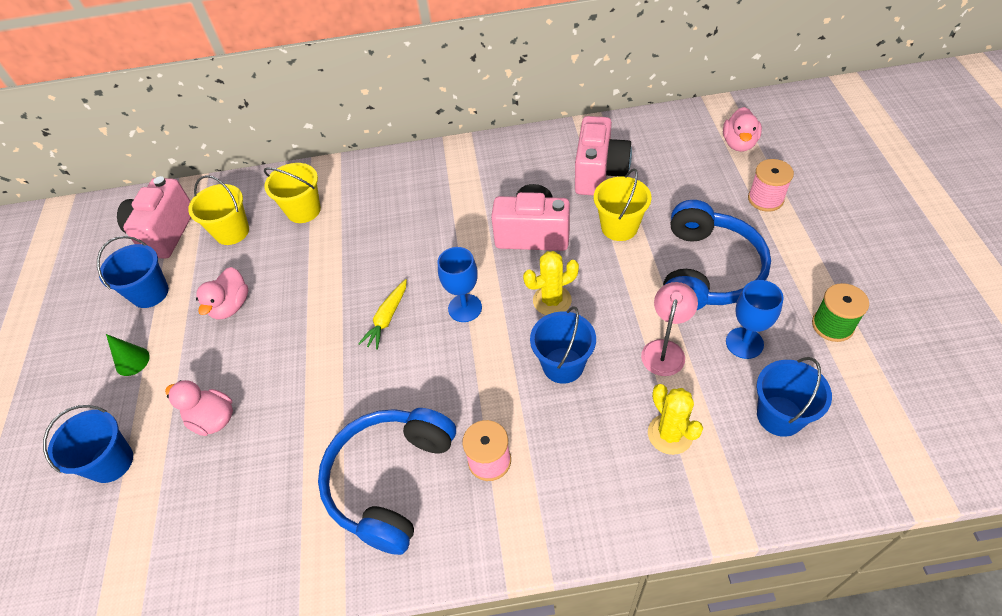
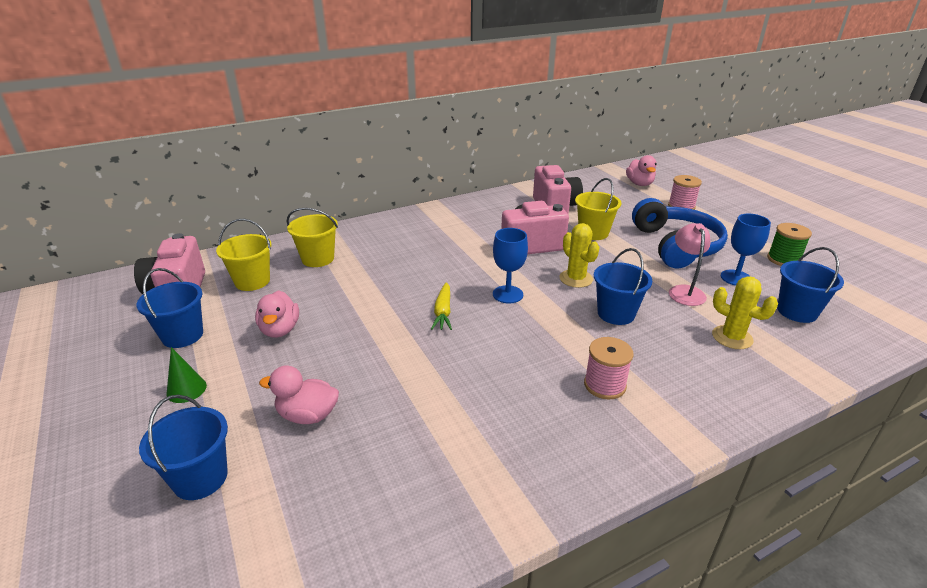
camera: 25 degrees left, 20 degrees down
blue headphones [318,408,456,555] -> none
yellow cactus [523,251,579,315] -> yellow cactus turned 75 degrees counterclockwise [560,223,599,288]

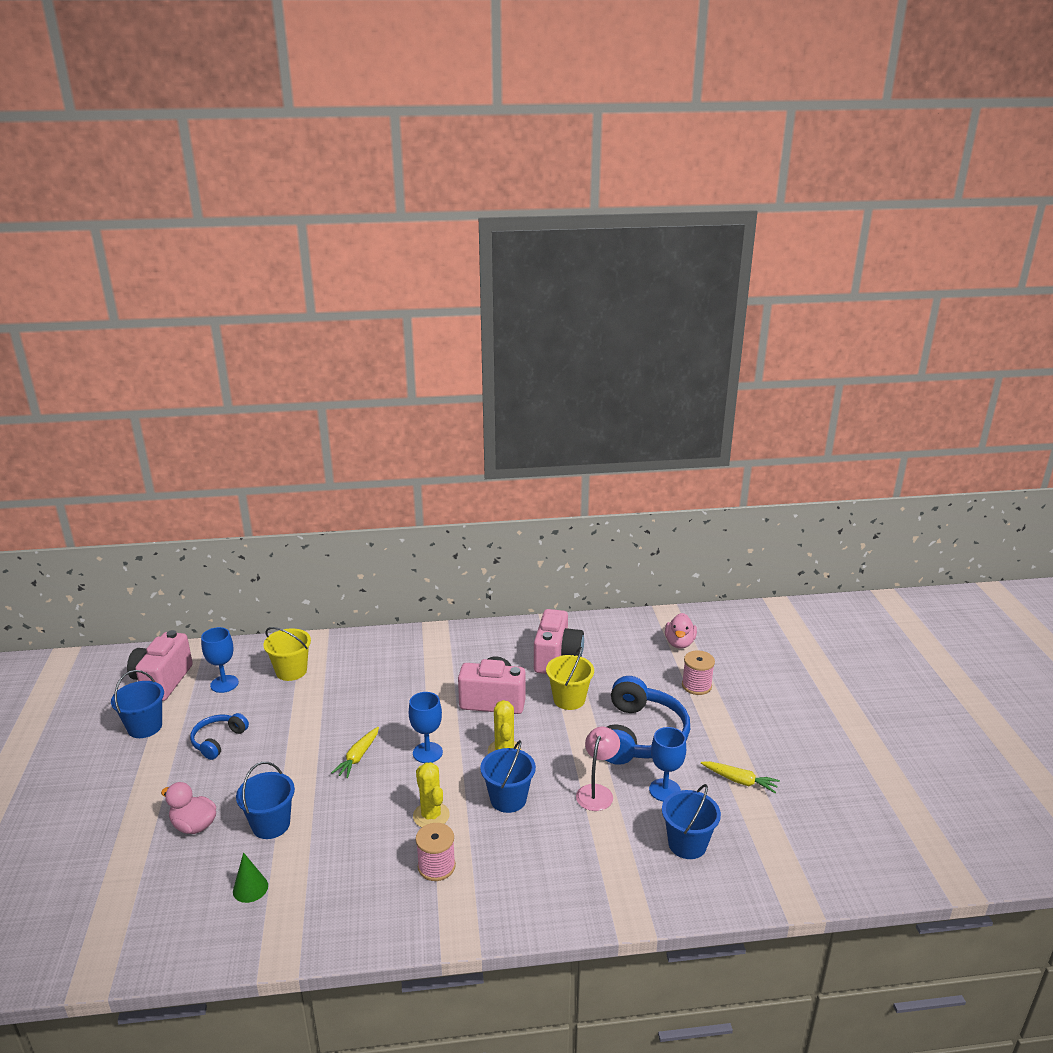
camera: 20 degrees right, 5 degrees down
blue bucket [139,395,228,500] -> blue bucket moved to [236,762,295,839]
green cone [166,347,207,403] -> green cone moved to [233,852,268,903]
yellow bucket [216,218,272,291] -> blue goblet [201,627,239,693]
pink duck [255,290,299,338] -> blue headphones [190,713,249,760]
yellow cactus [712,276,778,349] -> yellow cactus moved to [413,762,450,827]
green spool [767,223,812,266] -> yellow carrot [701,761,780,793]

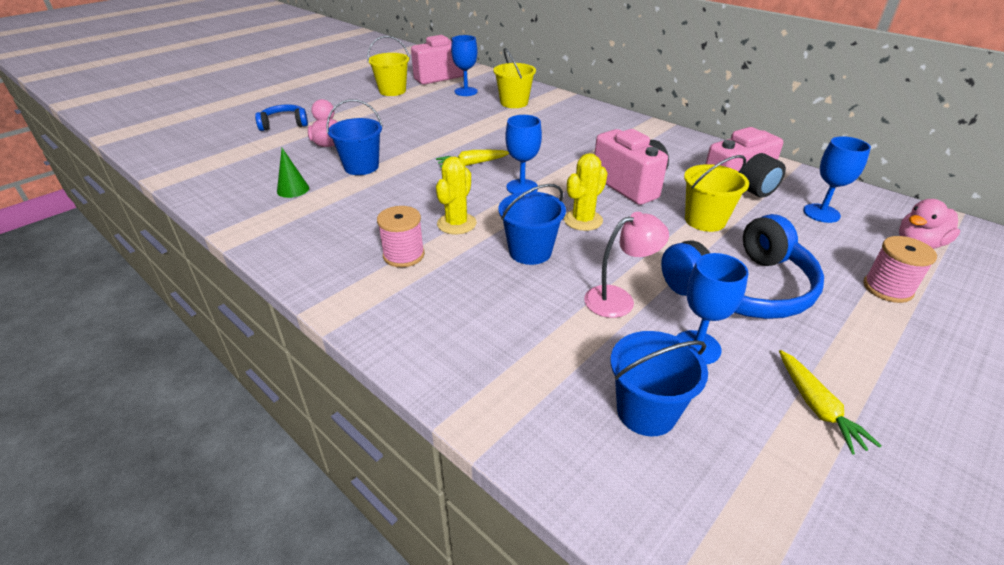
camera: 50 degrees right, 10 degrees up
blue bucket [111,670,164,738] -> yellow bucket [367,36,410,96]
blue headphones [190,713,249,760] -> blue headphones moved to [255,104,308,131]
none -> blue goblet [803,136,871,223]

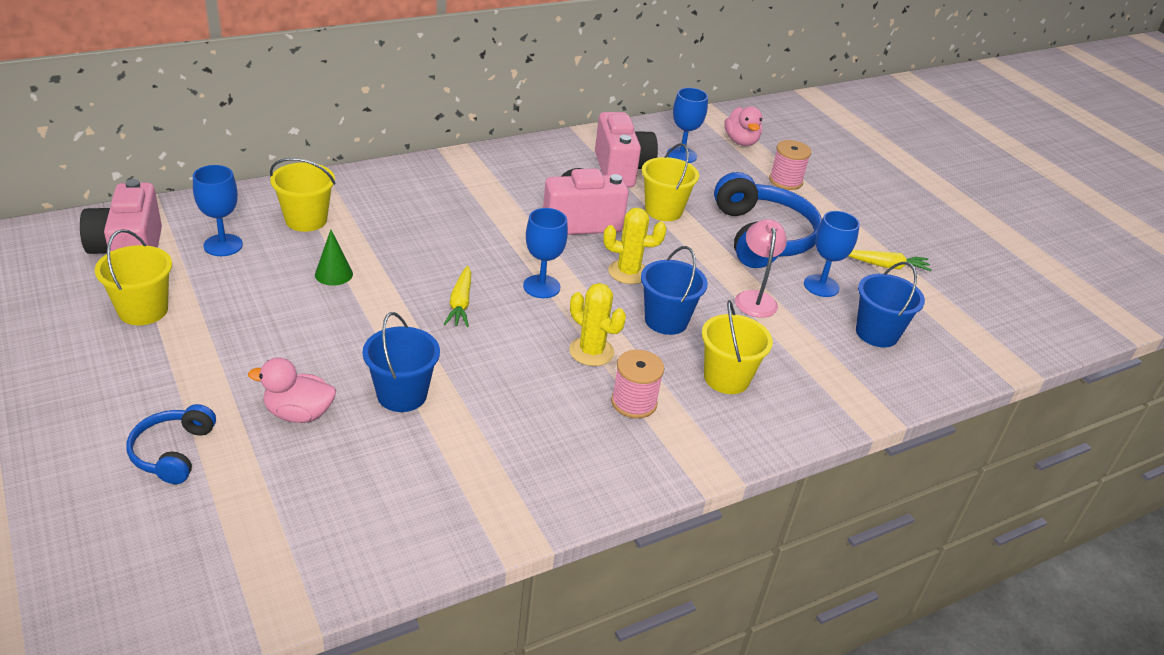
camera: 75 degrees left, 0 degrees up
green cone [277,148,309,198] -> green cone moved to [315,230,353,286]
yellow cactus [564,153,608,231] -> yellow cactus turned 60 degrees counterclockwise [603,208,666,284]
none -> yellow bucket [702,300,773,394]

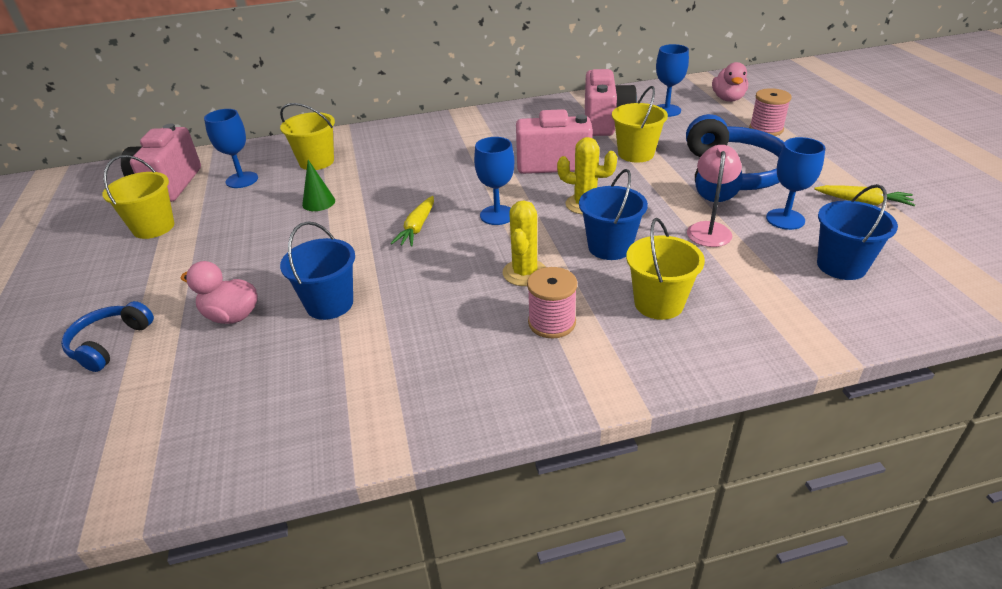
camera: 20 degrees right, 0 degrees up
yellow cactus [569,283,626,366] -> yellow cactus turned 45 degrees clockwise [503,200,546,286]

